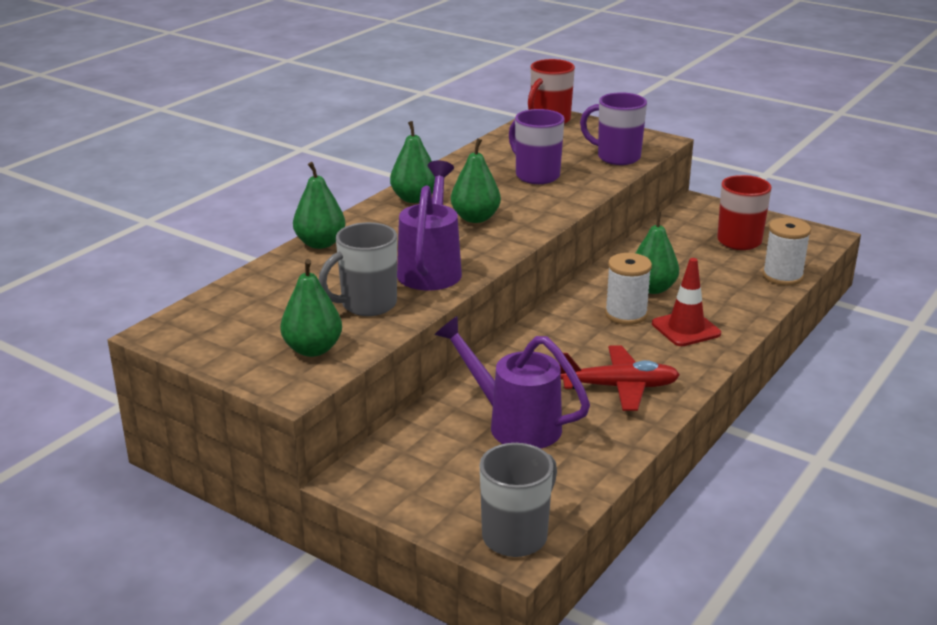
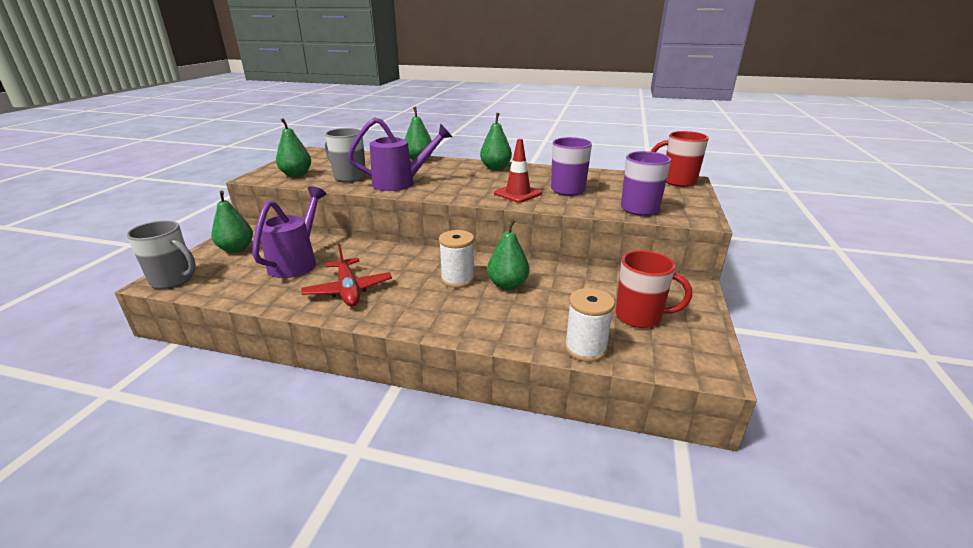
camera: 70 degrees right, 0 degrees up
green pear [451,138,501,223] -> green pear moved to [211,191,253,253]
red traffic cone [652,258,721,346] -> red traffic cone moved to [494,139,542,203]

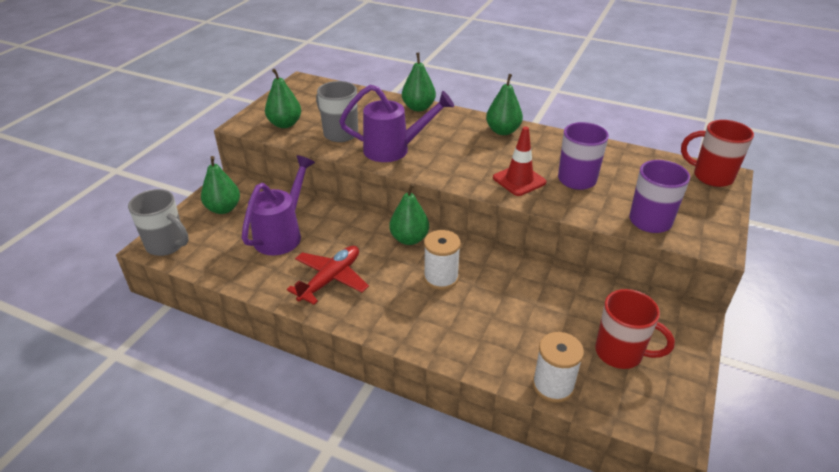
camera: 10 degrees right, 10 degrees up
red plane [301,244,392,307] -> red plane turned 135 degrees counterclockwise [287,245,369,305]
green pear [487,219,529,290] -> green pear moved to [389,184,429,245]

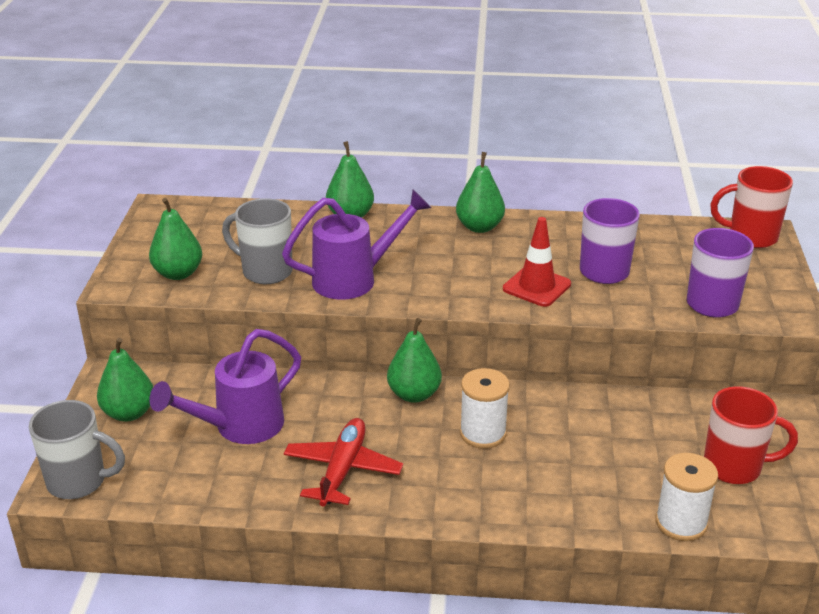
camera: 20 degrees left, 5 degrees down
purple watering can [242,155,315,256] -> purple watering can turned 135 degrees counterclockwise [149,329,301,444]

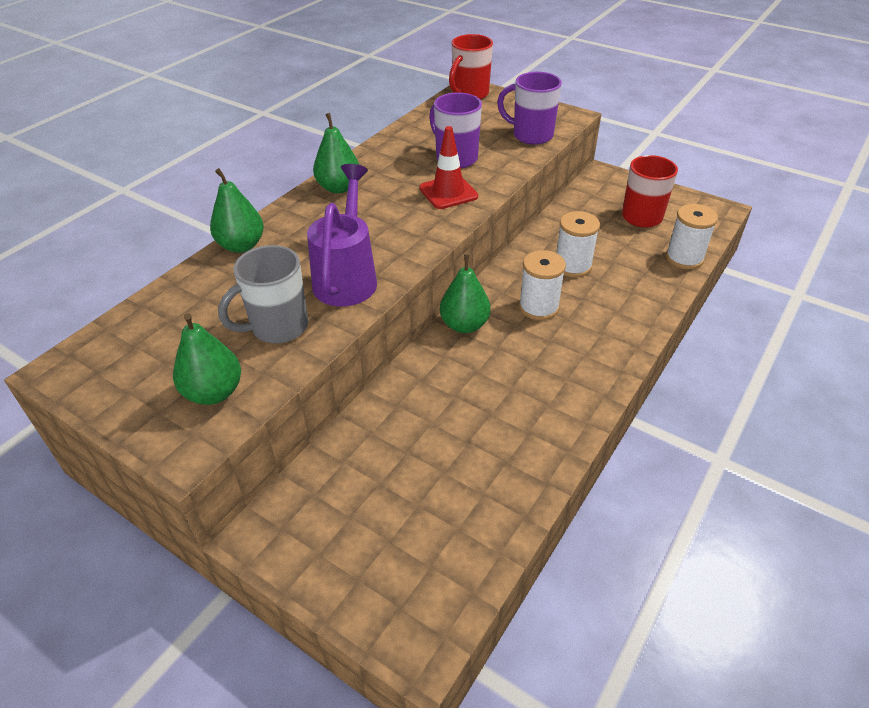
camera: 60 degrees left, 10 degrees up
grey mug [29,400,125,499] -> none
green pear [97,338,153,422] -> none
purple watering can [149,329,301,444] -> none
red plane [283,418,403,507] -> none
none -> white spool [556,211,600,277]

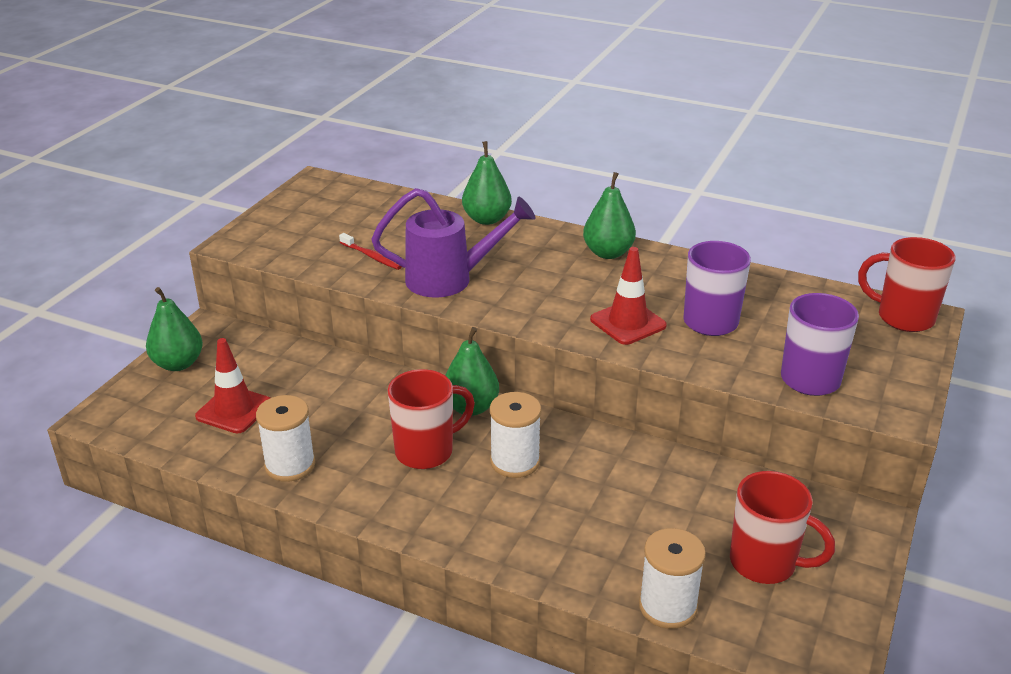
camera: 80 degrees right, 10 degrees down
green pear [173,313,241,405] -> green pear moved to [146,287,203,371]
grey mug [218,245,308,343] -> red toothbrush [339,233,402,270]
white spool [556,211,600,277] -> white spool moved to [256,395,315,482]
none -> red traffic cone [195,338,270,433]
none -> red mug [387,369,475,469]

